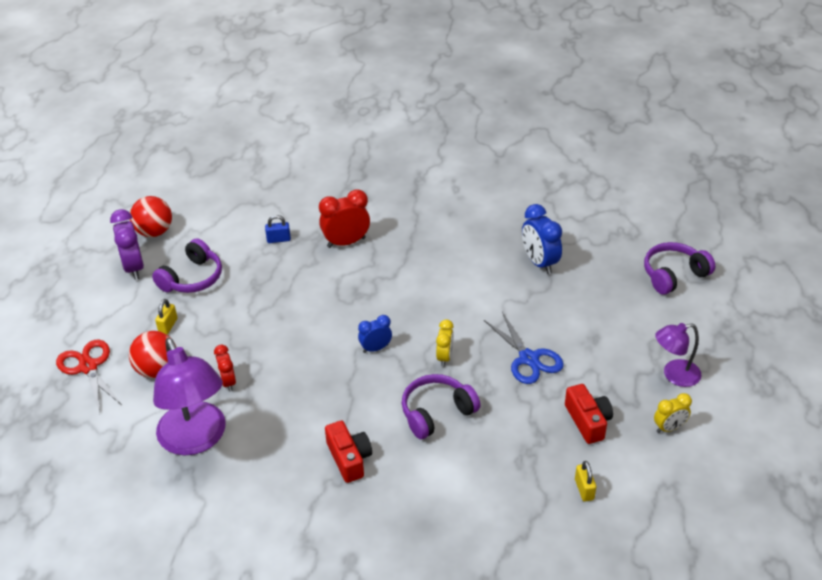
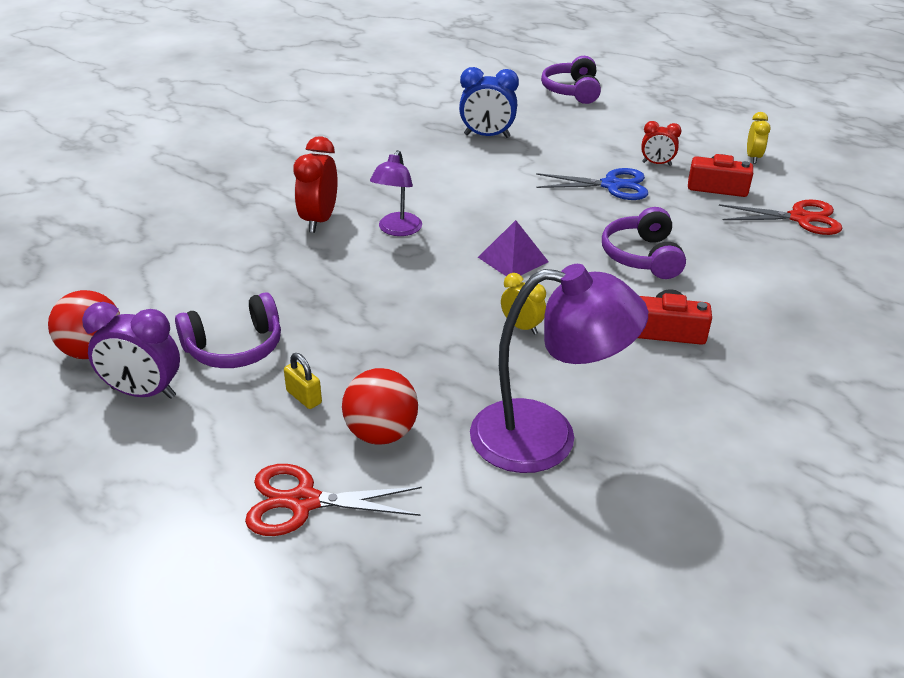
camera: 60 degrees left, 5 degrees down
purple headphones [152,238,222,293] -> purple headphones turned 90 degrees clockwise [175,292,281,368]
red clock [214,345,236,392] -> red clock moved to [641,121,682,166]
blue padlock [265,215,291,243] -> none
blue clock [358,315,392,353] -> purple pyramid [478,220,549,276]
yellow clock [436,319,454,367] -> yellow clock moved to [501,273,546,335]
yellow padlock [575,461,596,502] -> red scissors [719,200,842,235]
purple lamp [655,323,702,387] -> purple lamp moved to [370,150,422,236]

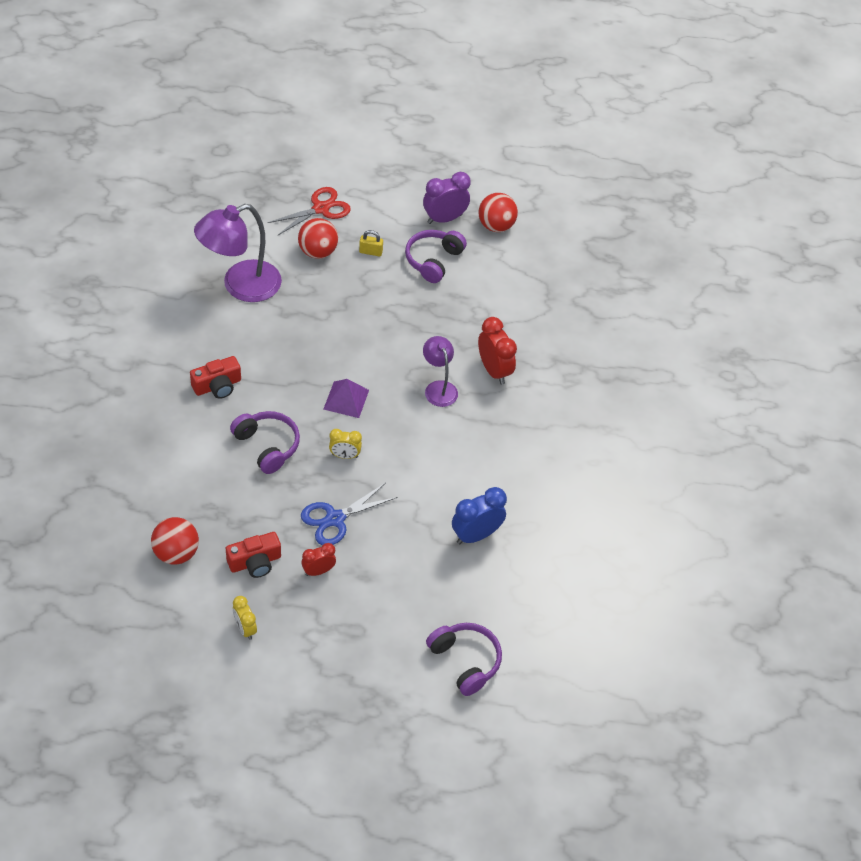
camera: 140 degrees right, 15 degrees up
yellow clock [501,273,546,335] -> yellow clock moved to [329,429,362,459]
red scissors [719,200,842,235] -> red ball [151,517,199,564]

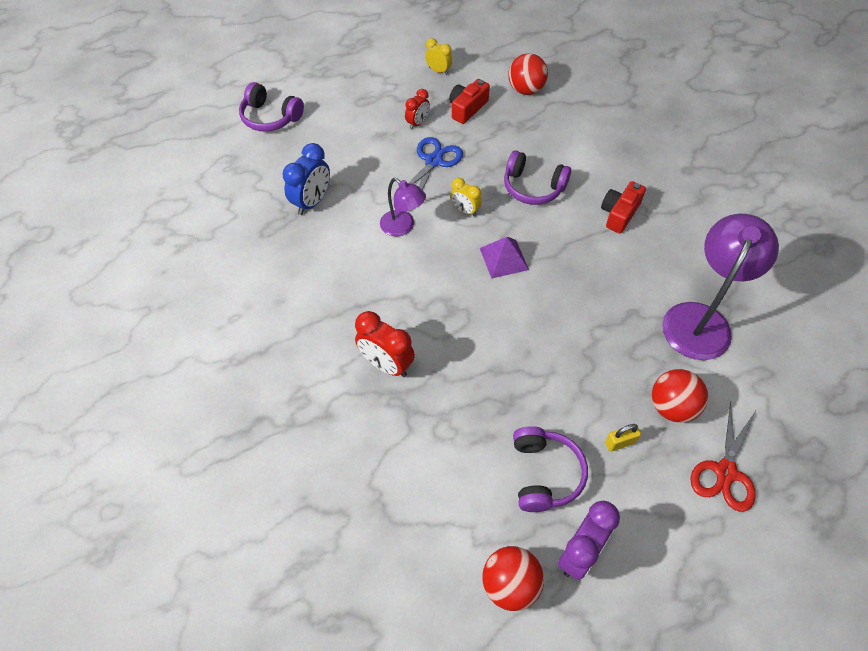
camera: 155 degrees right, 5 degrees up
yellow clock [329,429,362,459] -> yellow clock turned 120 degrees counterclockwise [450,178,482,217]
purple lamp [423,336,458,407] -> purple lamp moved to [380,178,426,236]

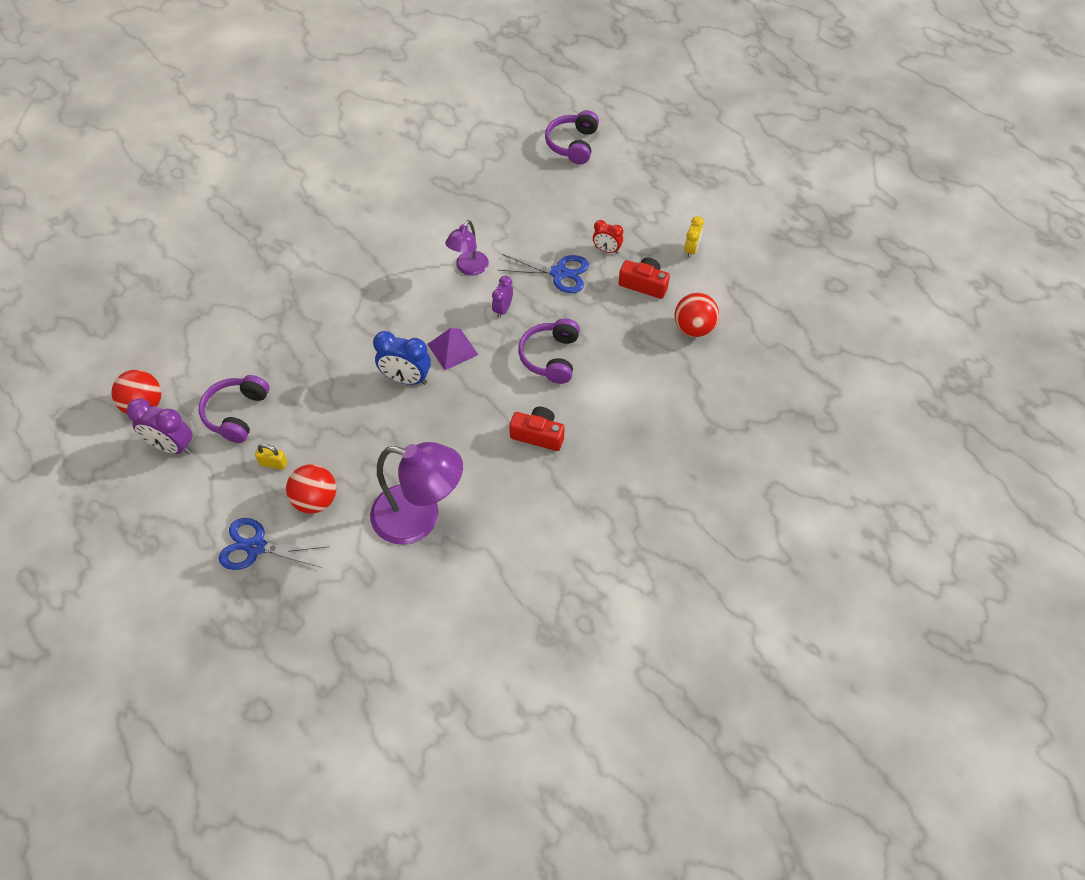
camera: 75 degrees right, 0 degrees up
blue clock [282,143,330,215] -> blue clock moved to [373,331,431,385]
red clock [355,311,415,377] -> none
yellow clock [450,178,482,217] -> purple clock [492,276,513,318]
purple headphones [513,426,588,512] -> purple headphones turned 120 degrees clockwise [199,375,270,443]
yellow padlock [605,424,641,452] -> yellow padlock turned 45 degrees counterclockwise [255,444,287,470]
red scissors [690,401,756,512] -> blue scissors [219,518,329,570]

